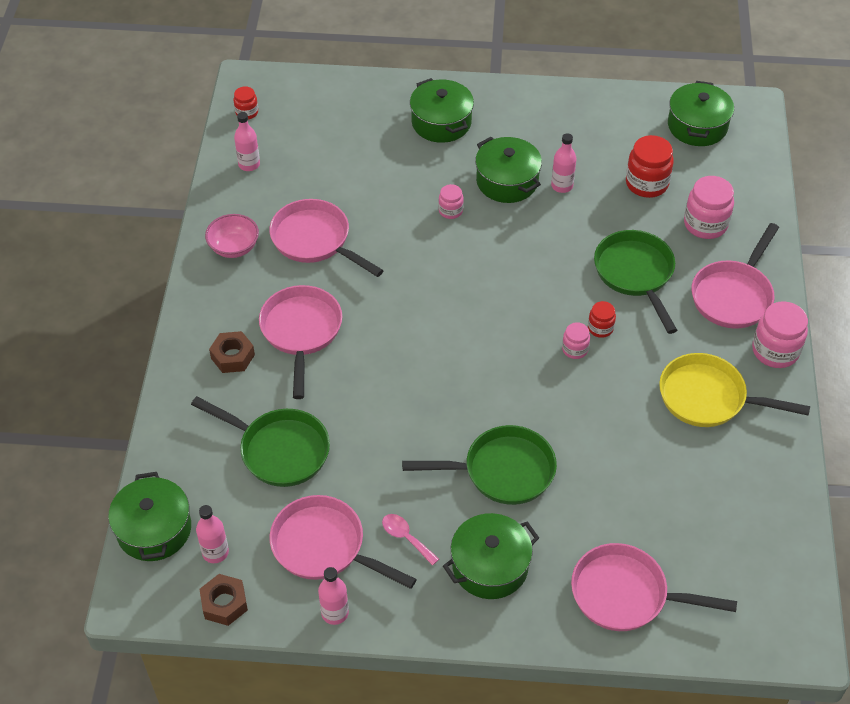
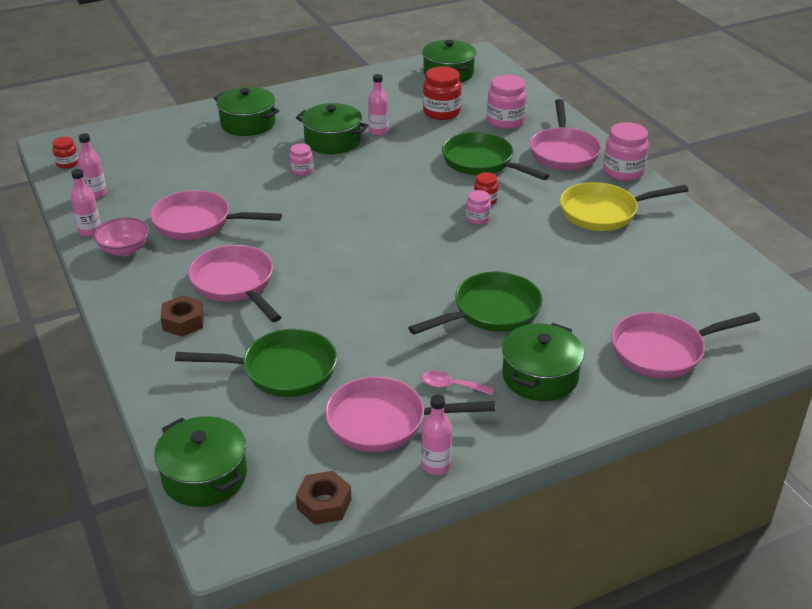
camera: 30 degrees left, 15 degrees down
pink bottle [196,505,229,563] -> pink bottle moved to [71,169,101,237]

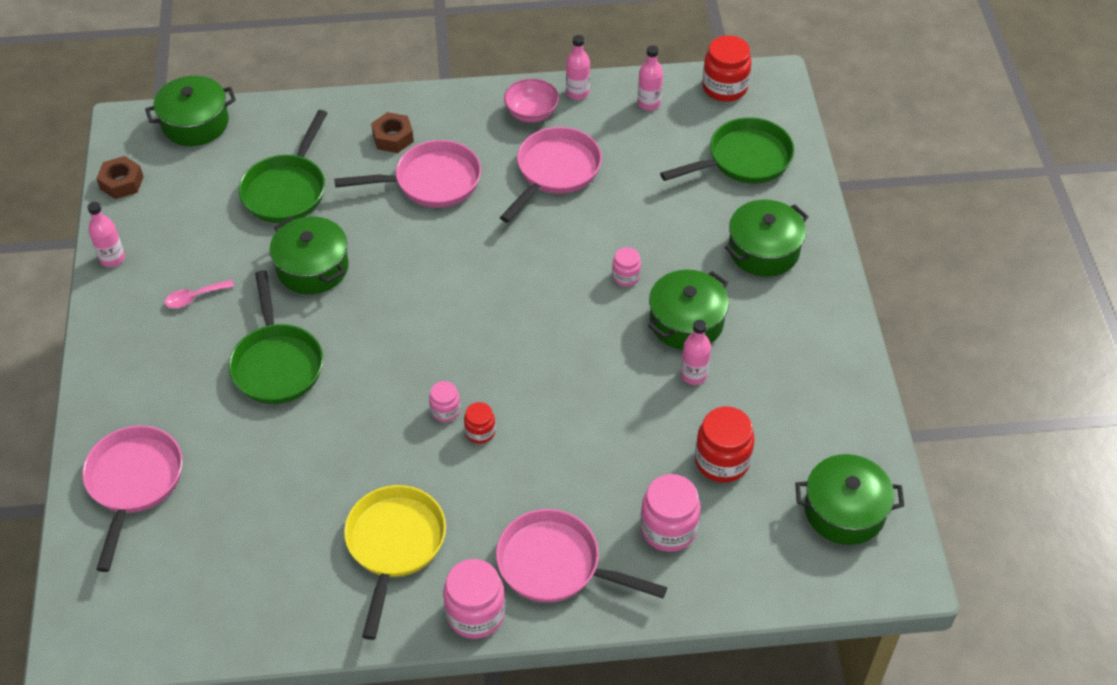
camera: 110 degrees right, 15 degrees up
red jar [52,137,78,169] -> red jar [702,35,752,102], size x1.80
pink pan [325,377,495,452] -> none
pink spoon [422,371,494,395] -> pink spoon turned 150 degrees counterclockwise [165,280,234,308]
green pan [442,132,549,180] -> green pan moved to [660,117,795,184]
green pot [502,323,584,401] -> green pot moved to [270,217,349,294]

